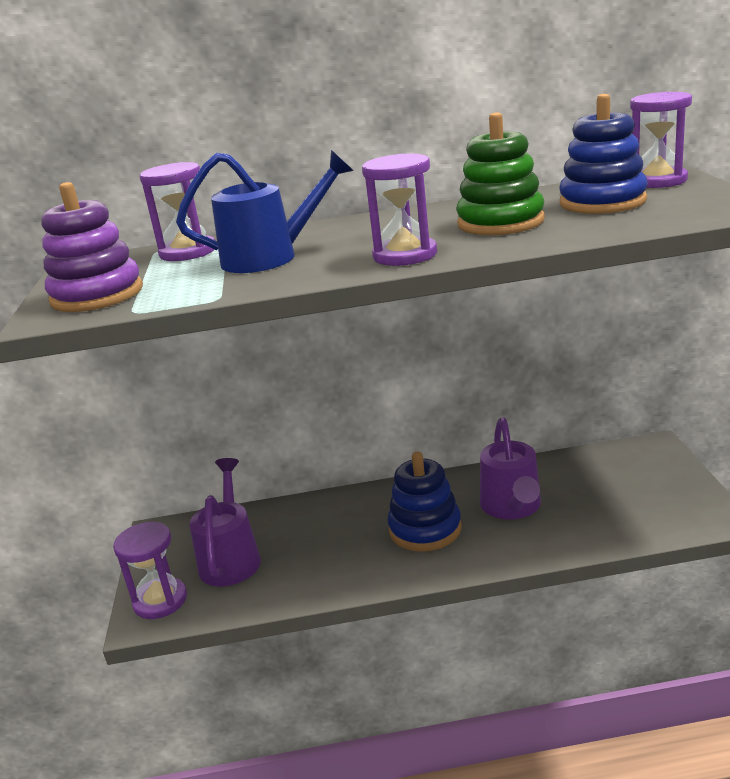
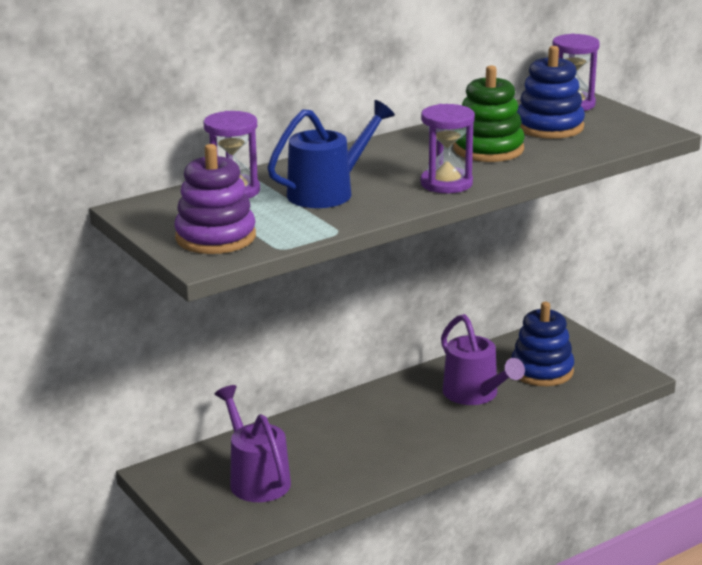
camera: 30 degrees left, 0 degrees up
purple hourglass [113,521,187,619] -> none
blue stacking toy [388,452,462,552] -> blue stacking toy moved to [511,302,574,386]

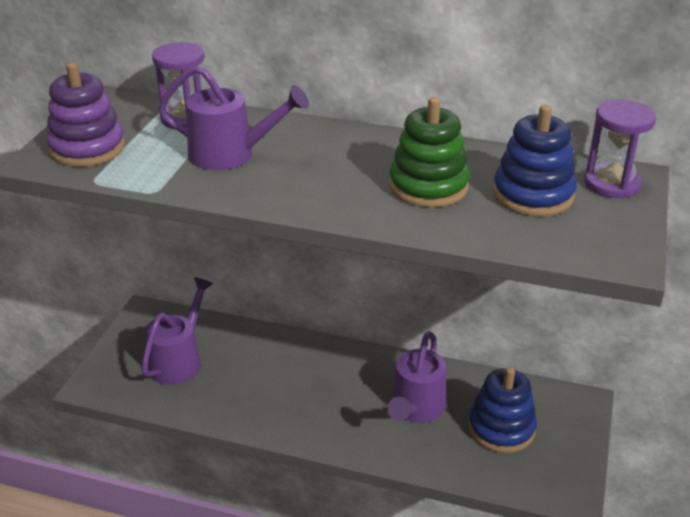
camera: 50 degrees right, 10 degrees up
blue watering can [267,100,395,208] -> purple watering can [158,65,309,170]
purple hourglass [421,104,475,193] -> none

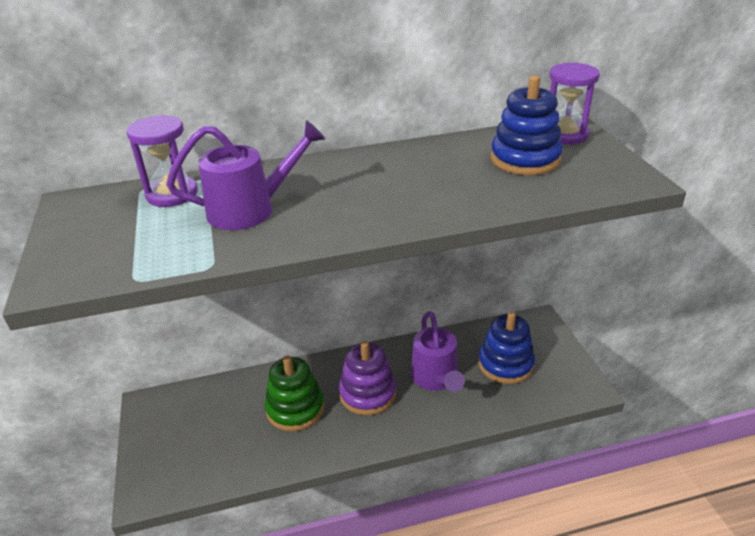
camera: 30 degrees left, 0 degrees up
purple stacking toy [46,62,125,167] -> purple stacking toy moved to [339,341,396,415]
purple watering can [141,277,213,385] -> none
green stacking toy [389,97,470,208] -> green stacking toy moved to [265,356,324,432]

